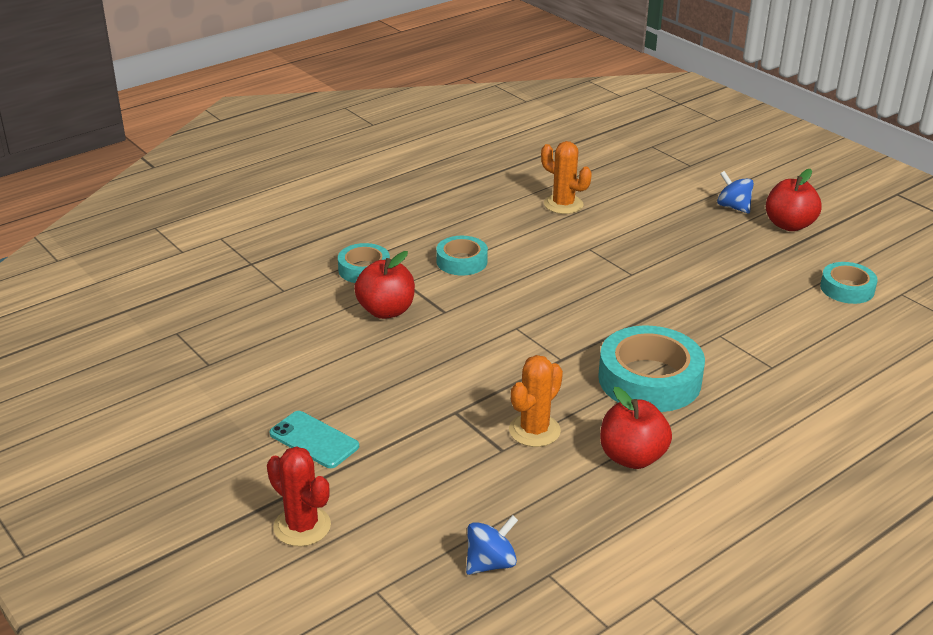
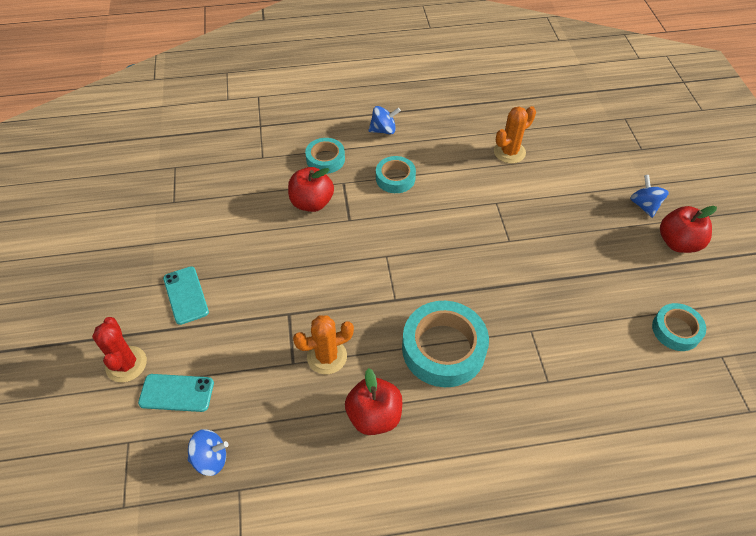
camera: 30 degrees right, 20 degrees up
orange cactus [541,141,592,214] -> orange cactus turned 75 degrees clockwise [494,106,536,163]
none -> turquoise phone [138,374,214,412]
none -> blue spinning top [368,106,401,135]

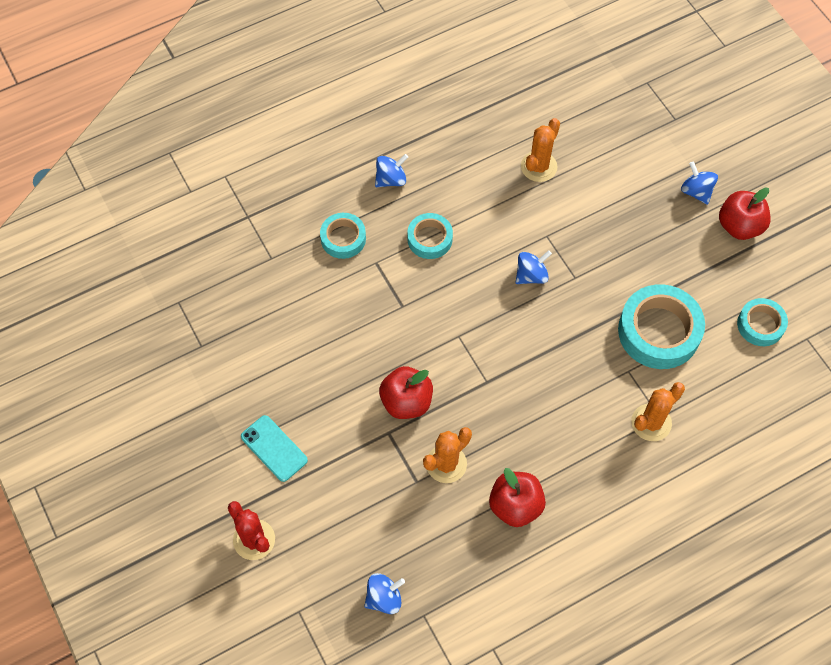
camera: 20 degrees left, 10 degrees up
turquoise phone [138,374,214,412] -> none
red apple [288,167,334,212] -> red apple moved to [379,366,433,419]
turquoise tape [402,301,489,387] -> turquoise tape moved to [618,284,705,369]
none -> blue spinning top [515,250,552,284]
none -> orange cactus [631,382,685,441]

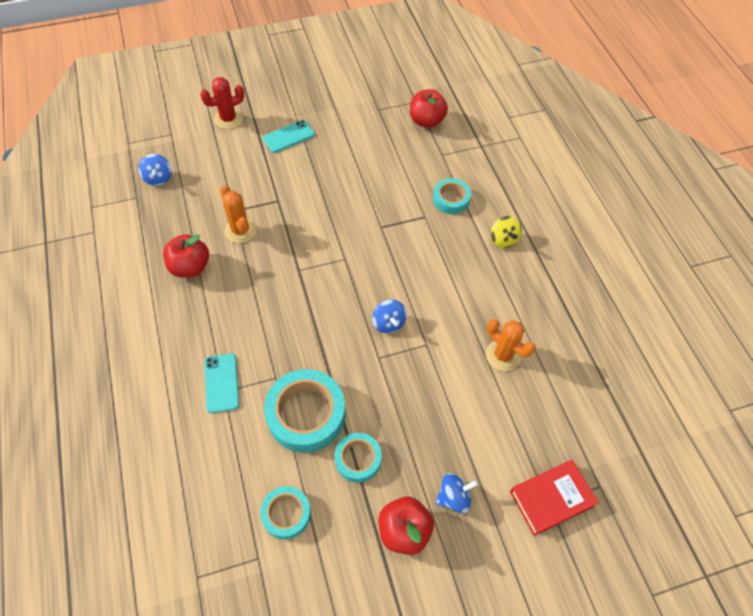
camera: 100 degrees right, 5 degrees down
blue spinning top [375,154,408,187] -> yellow spinning top [491,216,522,248]
red apple [379,366,433,419] -> red apple moved to [410,89,448,128]
turquoise tape [407,213,453,259] -> turquoise tape moved to [335,433,382,483]
orange cactus [631,382,685,441] -> turquoise phone [204,353,239,413]
none -> red book [510,460,599,536]

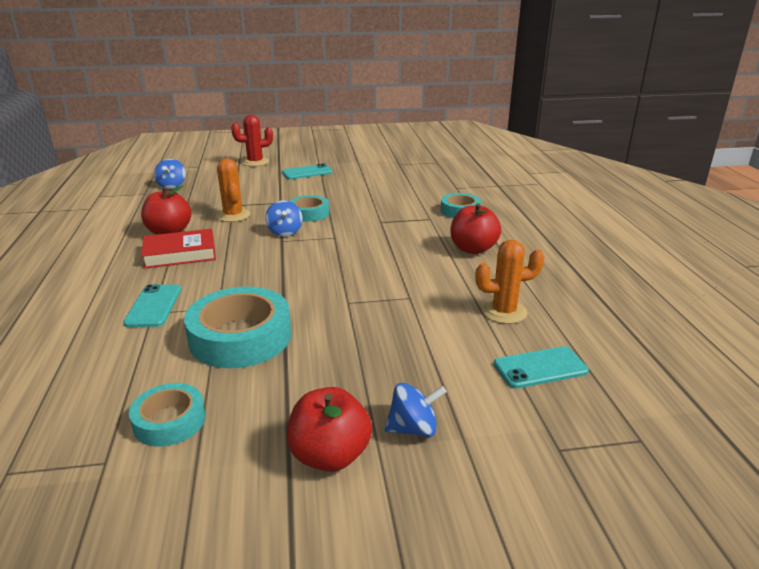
camera: 10 degrees right, 30 degrees down
turquoise tape [335,433,382,483] -> turquoise tape moved to [290,195,329,222]
blue spinning top [372,300,407,333] -> blue spinning top moved to [265,200,303,236]
red apple [410,89,448,128] -> red apple moved to [450,203,501,254]
orange cactus [486,319,536,371] -> orange cactus turned 60 degrees counterclockwise [475,240,544,324]
yellow spinning top [491,216,522,248] -> none
red book [510,460,599,536] -> red book moved to [141,229,216,269]
none -> turquoise phone [494,346,589,389]

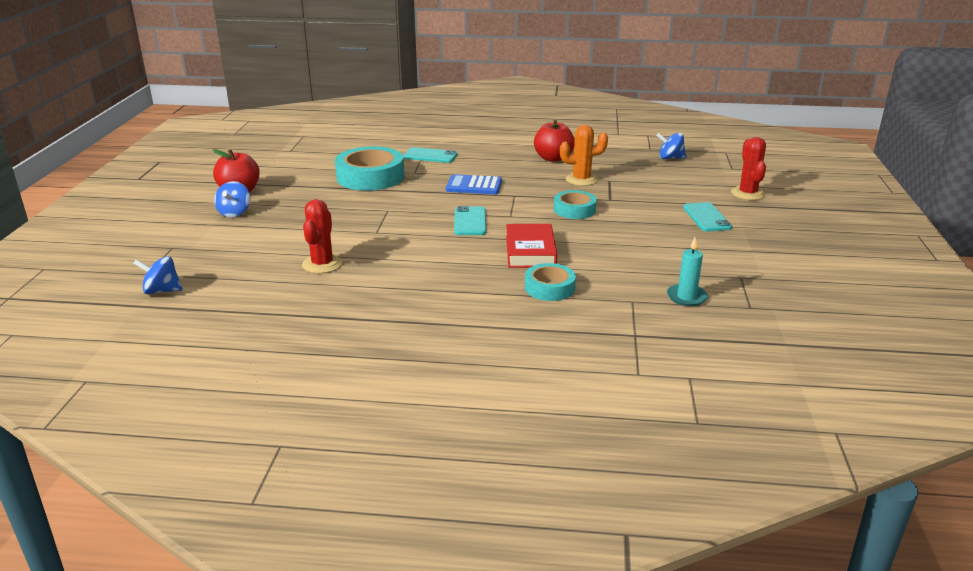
camera: 105 degrees right, 0 degrees up
turquoise tape [129,383,206,447] -> none
red book [141,229,216,269] -> red book moved to [506,224,557,268]
blue spinning top [265,200,303,236] -> blue spinning top moved to [133,256,183,294]
red apple [450,203,501,254] -> none
orange cactus [475,240,544,324] -> red cactus [302,199,342,273]
turquoise phone [494,346,589,389] -> turquoise phone moved to [454,206,486,235]
none -> blue calculator [446,174,502,194]
none -> turquoise candle [667,237,708,306]

